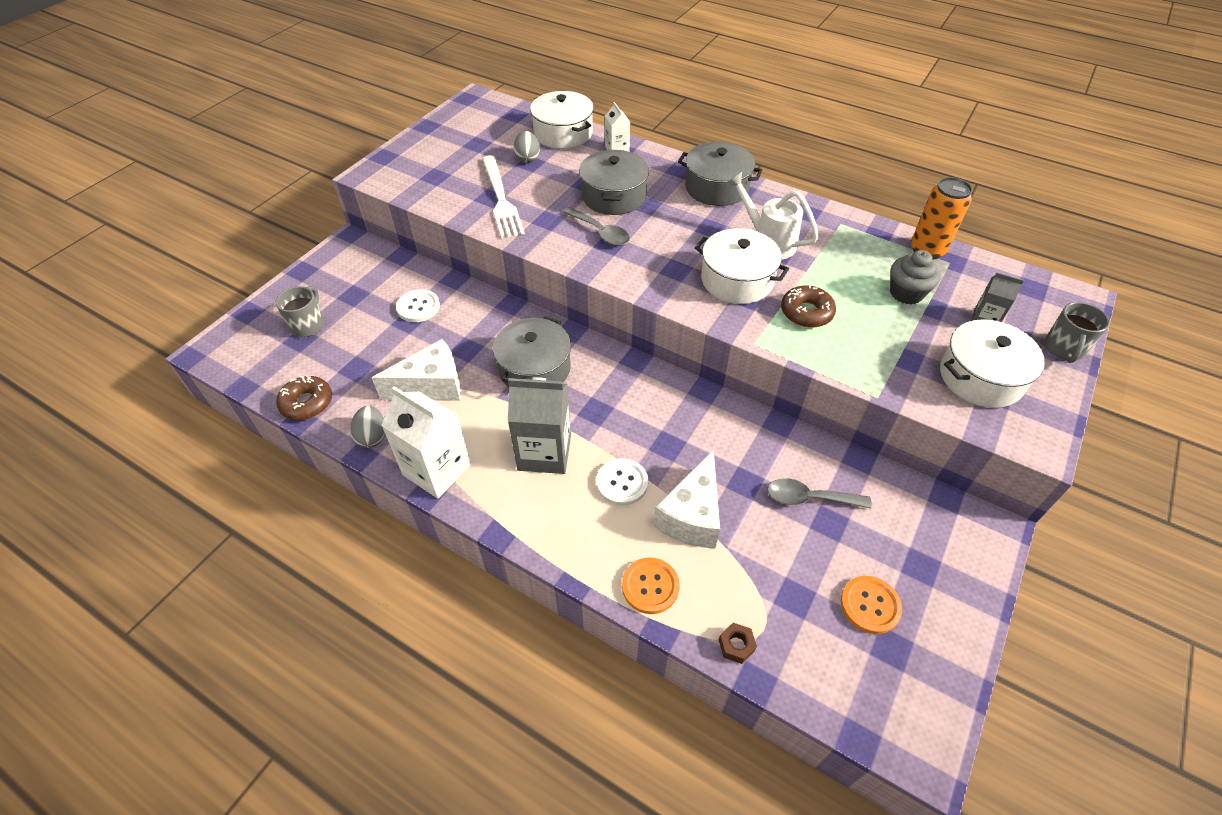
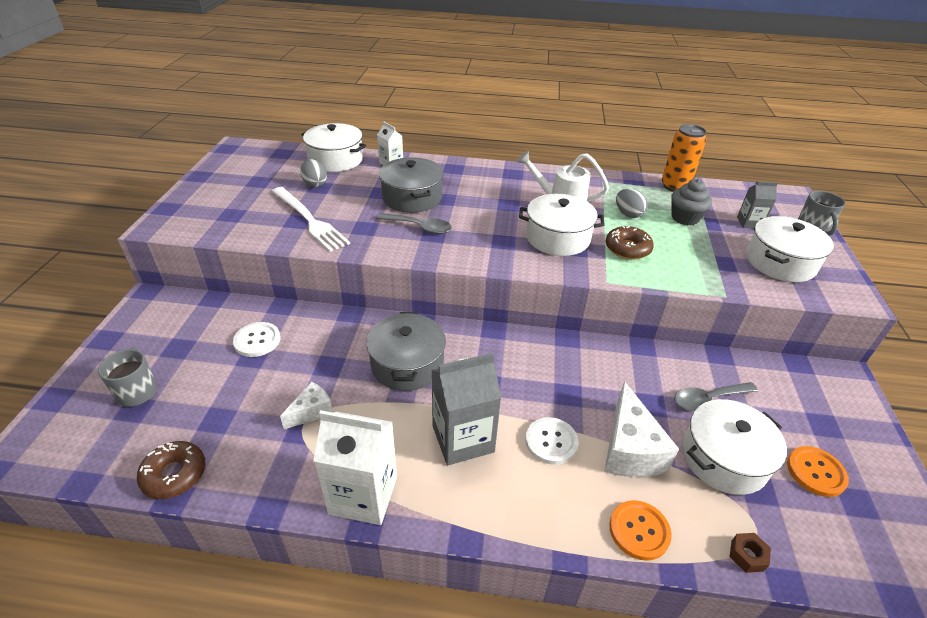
camera: 25 degrees left, 10 degrees down
grey egg [350,406,385,448] -> grey egg moved to [616,189,648,218]
white cheese [372,339,461,401] -> white cheese [280,382,333,429], size x0.57
grey pot [678,142,763,206] -> none
none -> white pot [682,399,787,495]

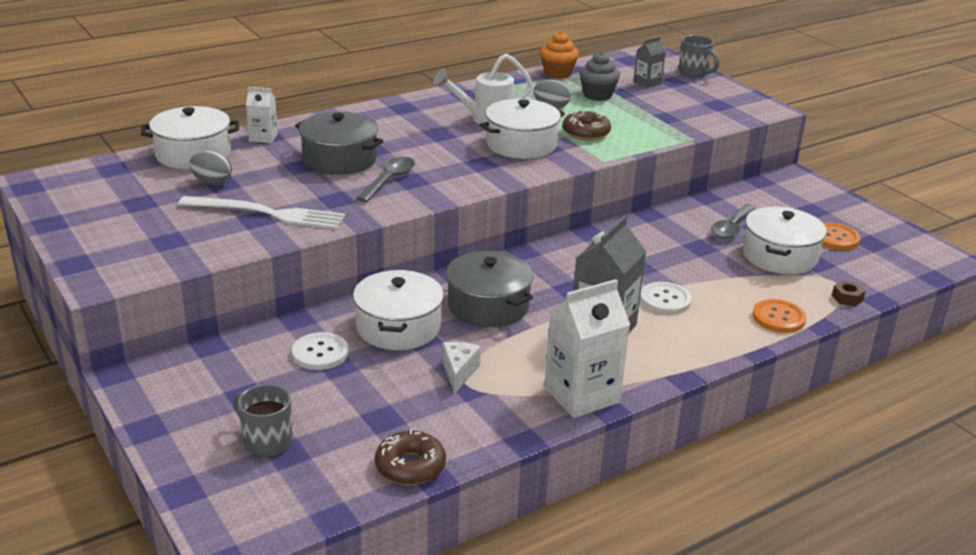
camera: 40 degrees left, 10 degrees down
grey spoon [376,213,452,234] -> grey spoon turned 45 degrees counterclockwise [356,157,415,202]
white cheese [604,381,679,477] -> none
orange can [662,124,706,192] -> orange cupcake [540,31,579,79]
white pot [746,216,834,282] -> white pot moved to [353,270,444,350]

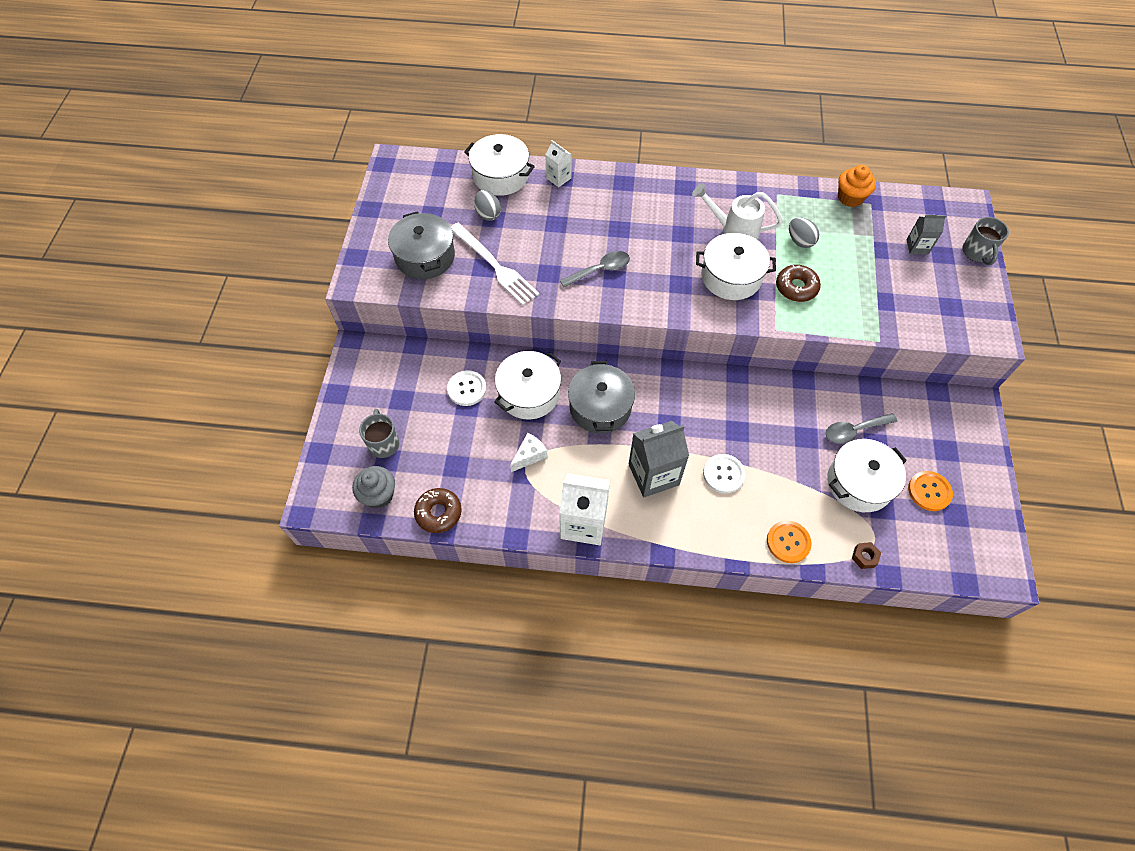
camera: 40 degrees right, 30 degrees up
grey pot [295,112,383,175] -> grey pot moved to [388,211,455,279]
grey cupcake [579,52,620,101] -> grey cupcake moved to [352,466,395,508]

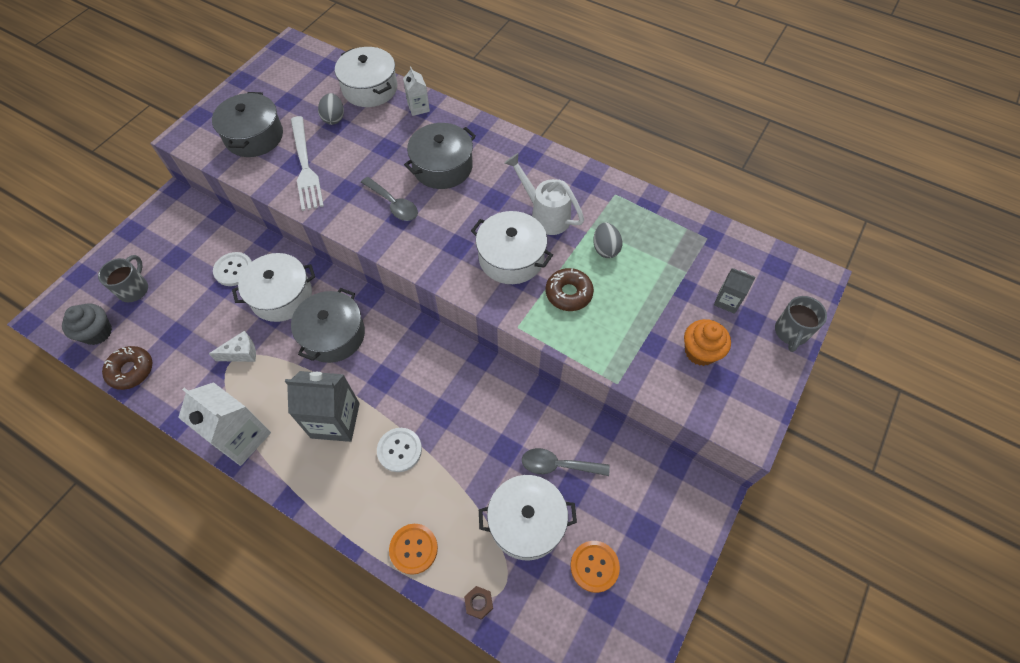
camera: 25 degrees right, 0 degrees up
grey spoon [560,251,630,287] -> grey spoon turned 45 degrees clockwise [361,177,418,221]
orange cupcake [838,165,876,207] -> orange cupcake moved to [684,319,731,366]
none -> grey pot [404,123,476,189]

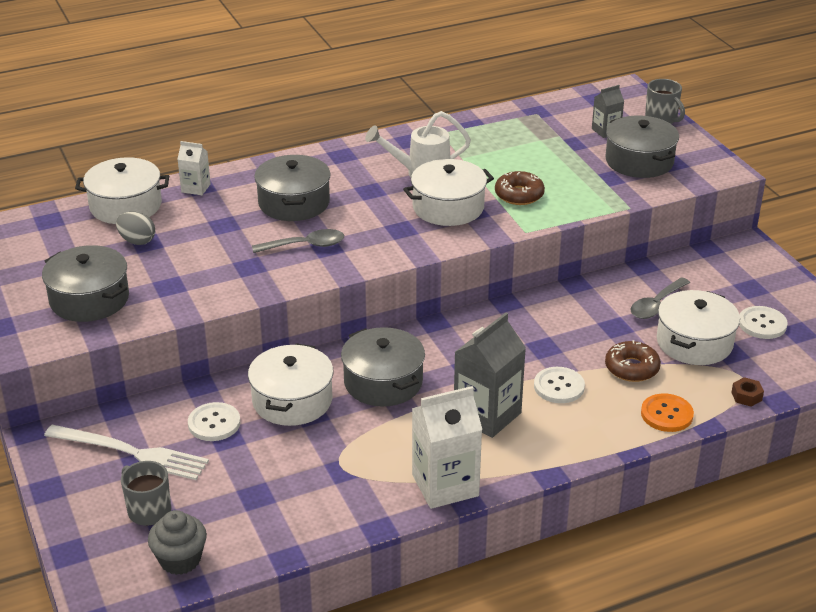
camera: 55 degrees left, 25 degrees down
brown donut [102,346,153,390] -> brown donut moved to [605,340,661,382]
white cheese [209,330,256,362] -> none
white fork [291,116,324,211] -> white fork moved to [44,425,209,480]
orange button [571,541,620,593] -> white button [739,306,788,339]
grey egg [593,223,622,258] -> none
orange cupcake [684,319,731,366] -> grey pot [605,115,679,178]

